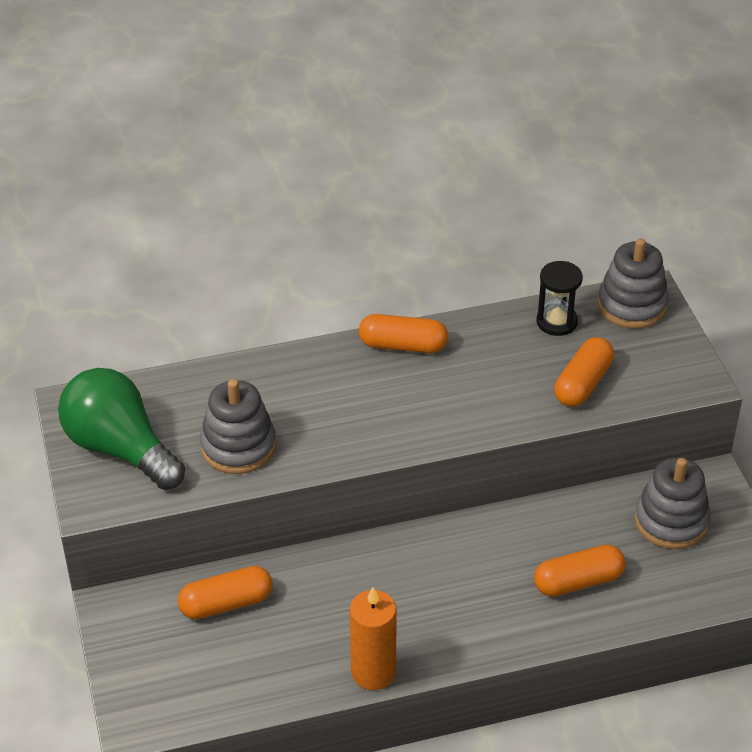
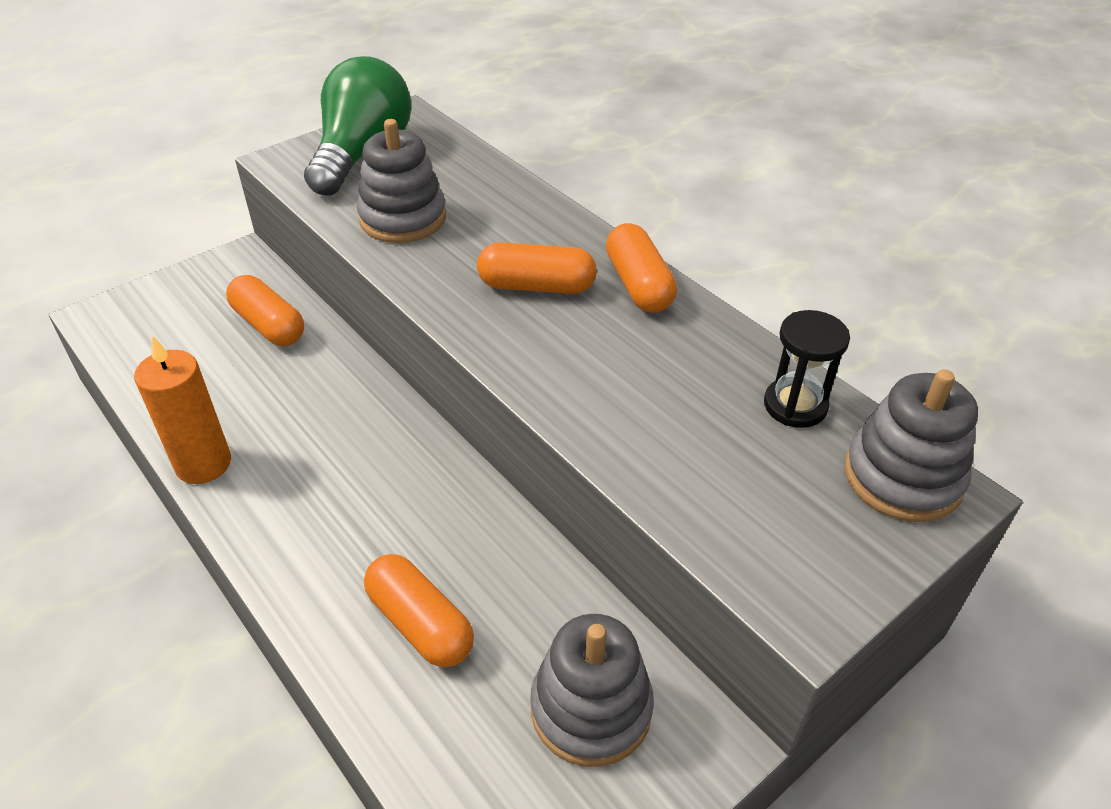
camera: 65 degrees right, 0 degrees up
orange capsule [554,337,614,407] -> orange capsule moved to [477,242,597,294]

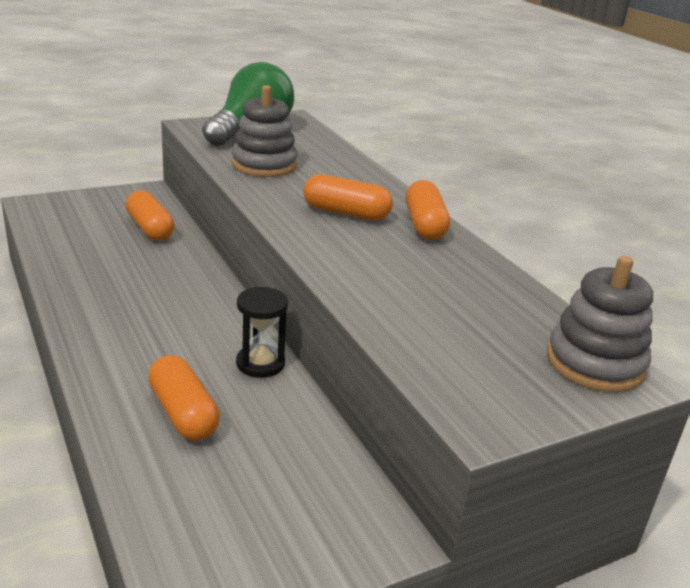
camera: 10 degrees right, 15 degrees down
orange candle [134,336,231,484] -> none
grey stacking toy [530,614,654,767] -> none
black hourglass [764,310,850,428] -> black hourglass moved to [236,287,288,378]

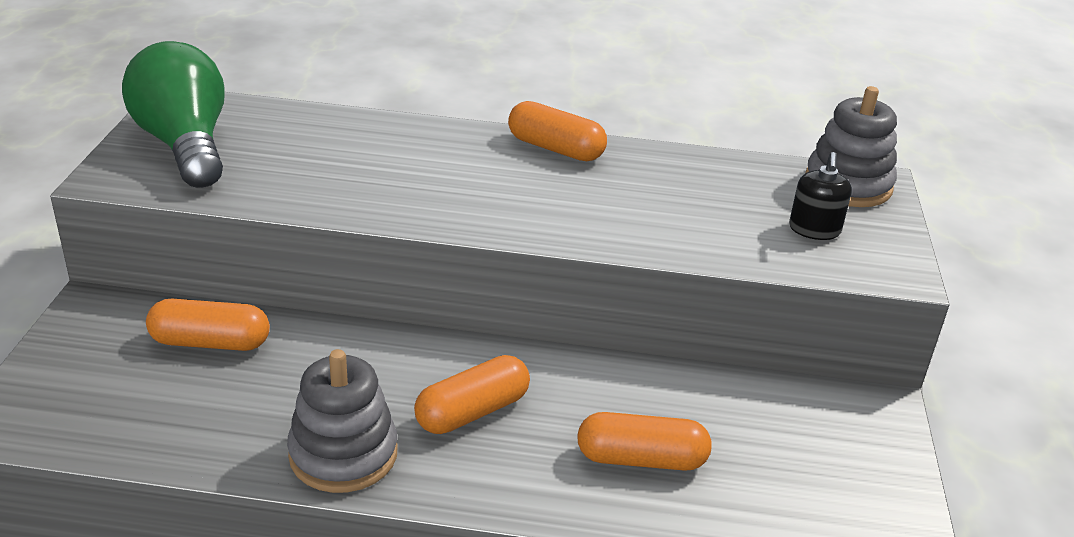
camera: 55 degrees left, 5 degrees up
grey stacking toy [232,85,297,177] -> grey stacking toy moved to [287,349,397,493]
black hourglass [236,287,288,378] -> none
orange capsule [303,174,393,221] -> orange capsule moved to [414,355,530,434]
none -> black soap dispenser [789,152,852,240]

